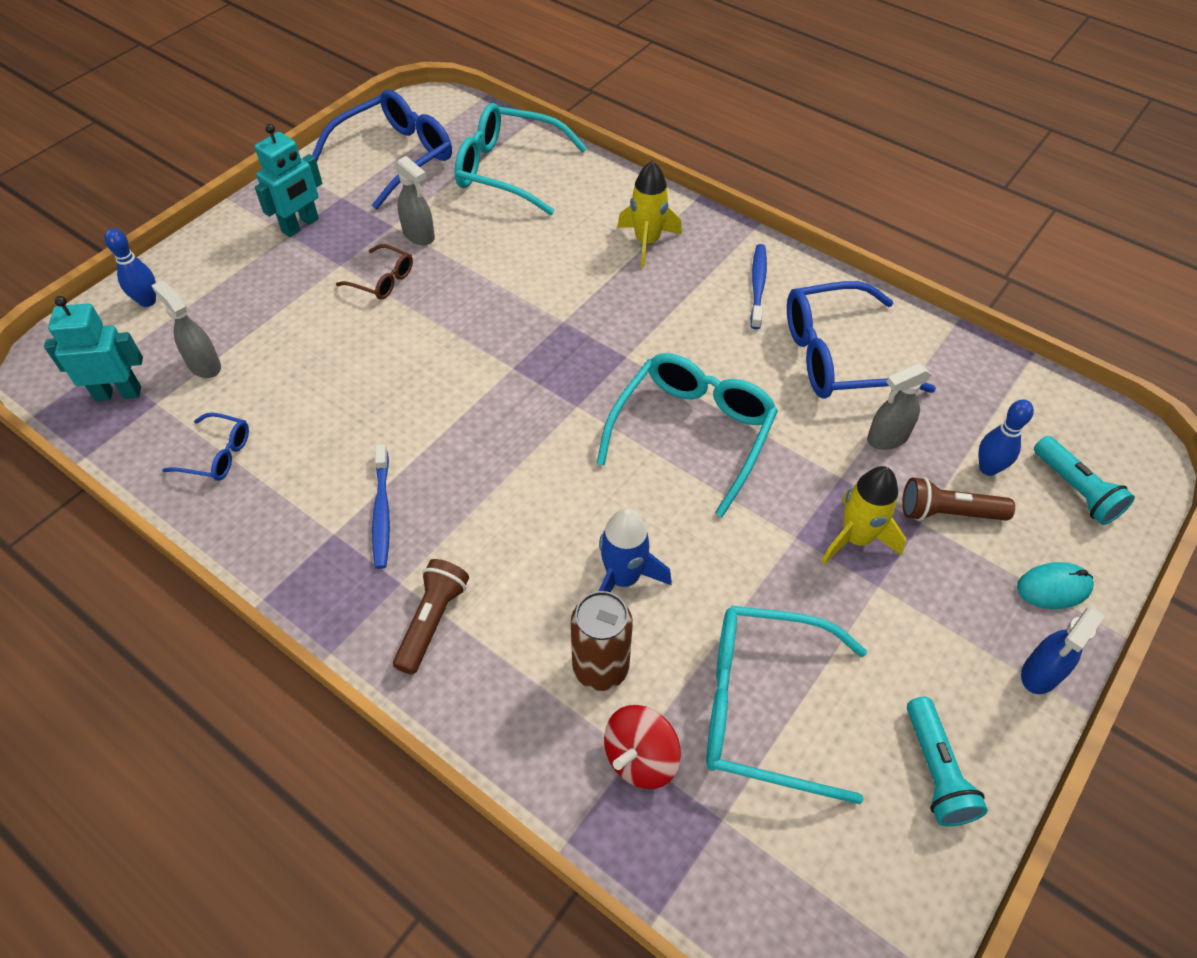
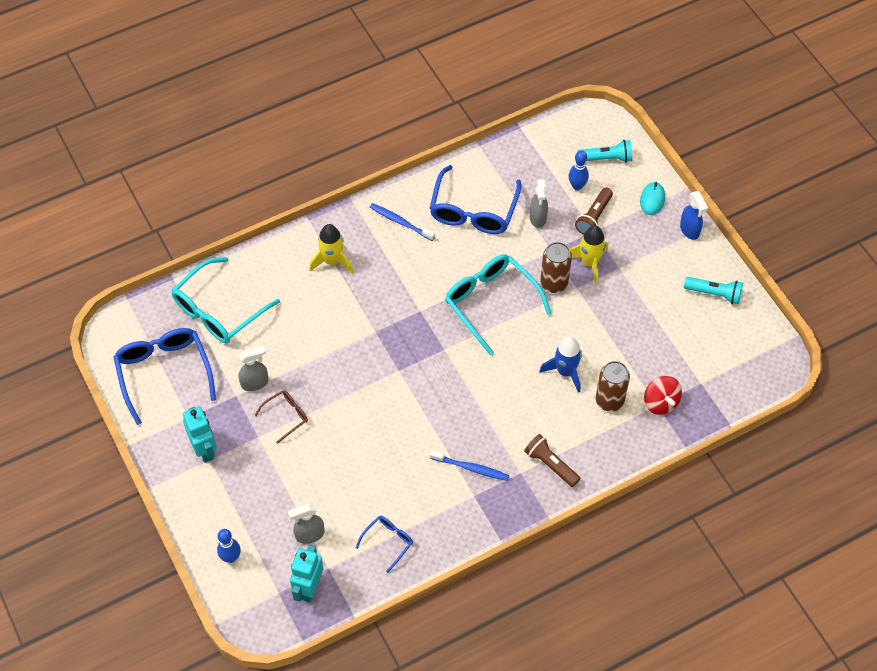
camera: 65 degrees left, 5 degrees up
turquoise glasses [706,605,867,804] -> none
none -> brown can [540,242,572,293]

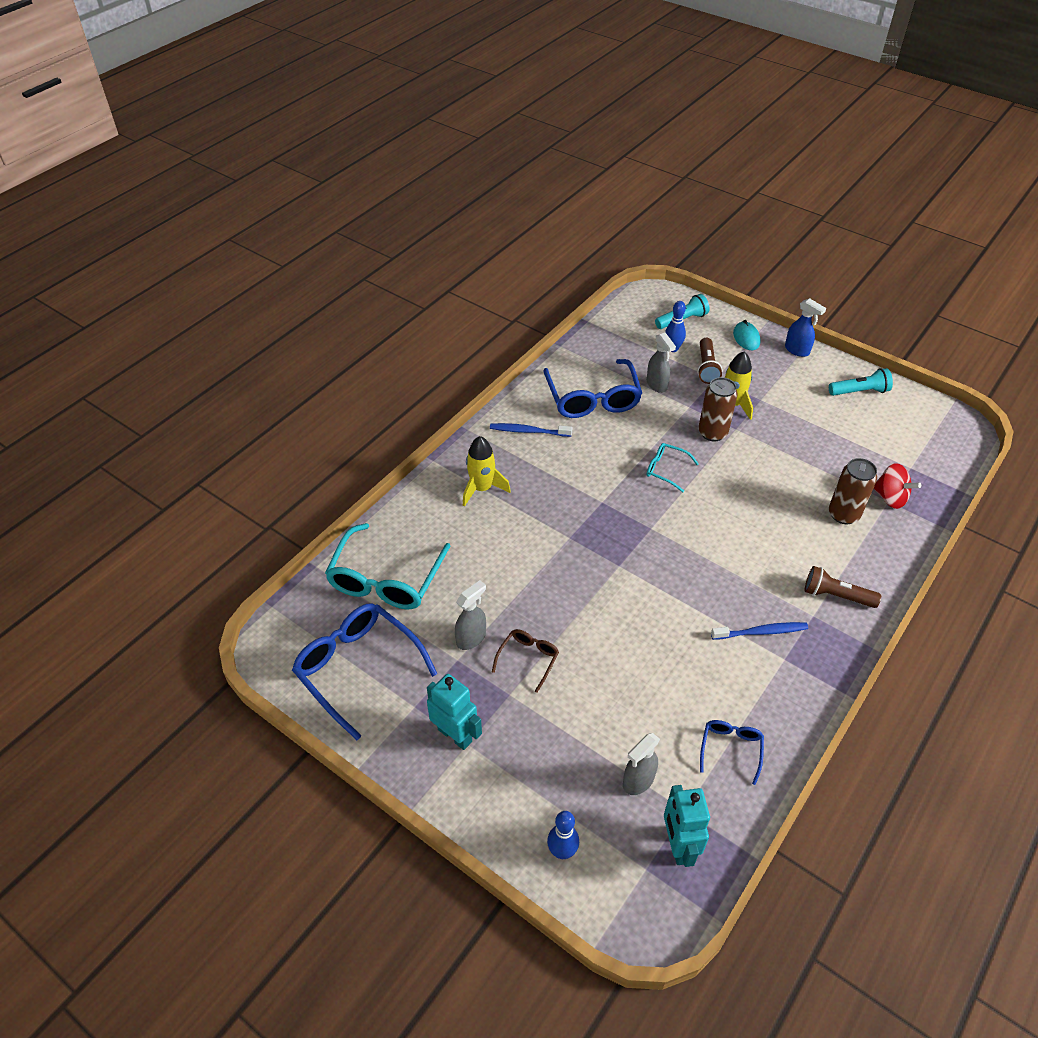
camera: 25 degrees left, 10 degrees down
turquoise glasses [445,254,552,355] -> turquoise glasses [647,443,699,492], size x0.50
blue rocket [539,336,582,393] -> none

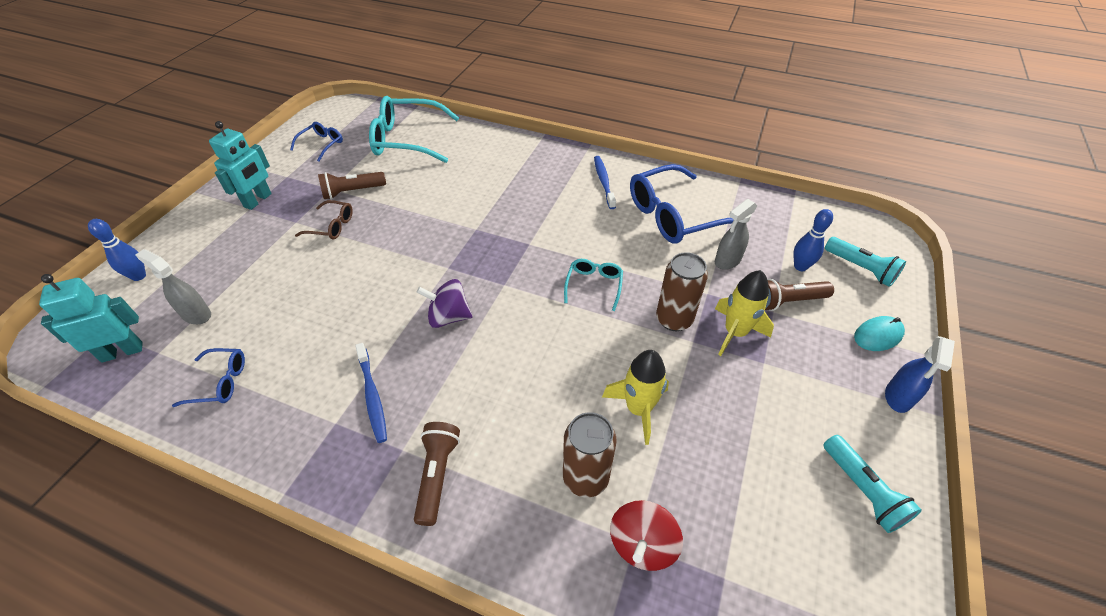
camera: 75 degrees right, 0 degrees up
blue glasses [292,603,437,740] -> blue glasses [290,122,343,161], size x0.50
grey spray bottle [455,580,486,650] -> brown flashlight [318,172,386,199]
yellow rocket [463,436,511,507] -> yellow rocket moved to [602,350,669,445]
none -> purple spinning top [417,279,472,328]

